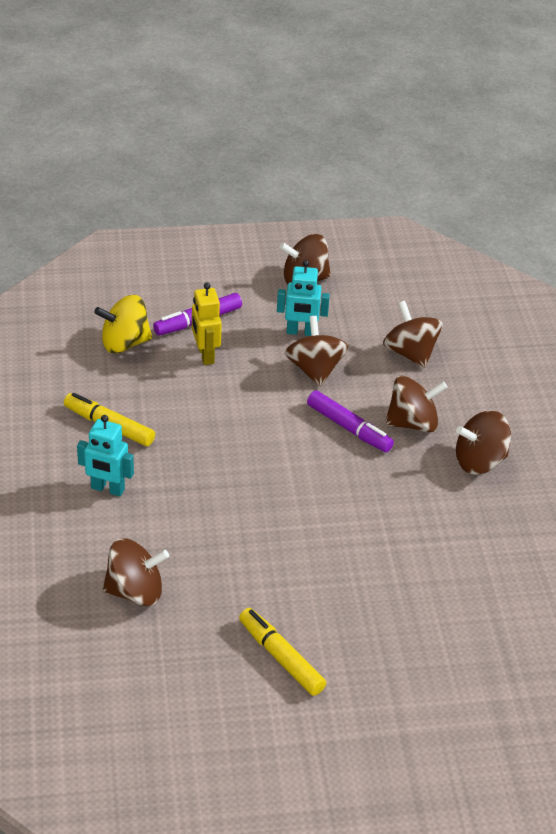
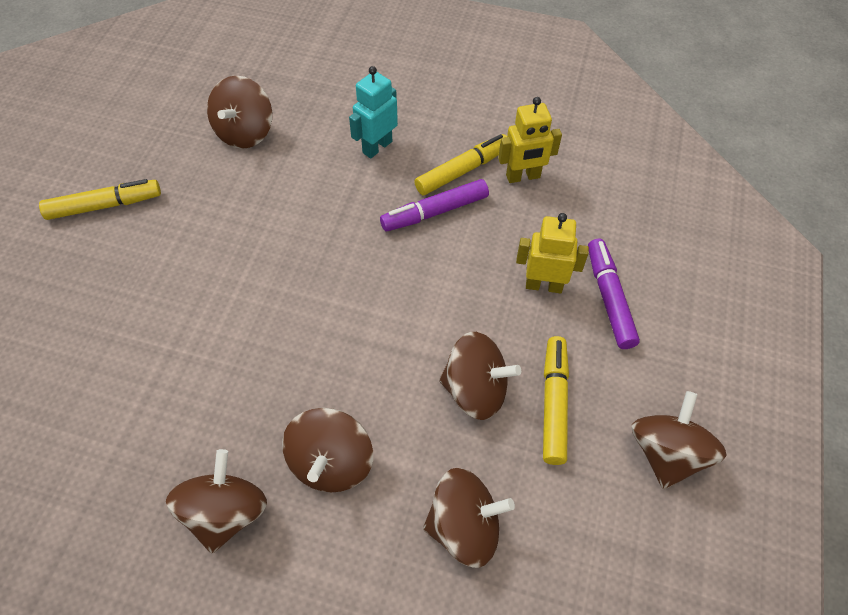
camera: 115 degrees right, 15 degrees up
yellow spinning top [94,295,152,353] -> none
turquoise robot [277,260,330,336] -> yellow marker [543,336,569,465]
purple marker [307,391,394,452] -> purple marker moved to [380,179,489,232]
none -> yellow robot [498,97,562,183]

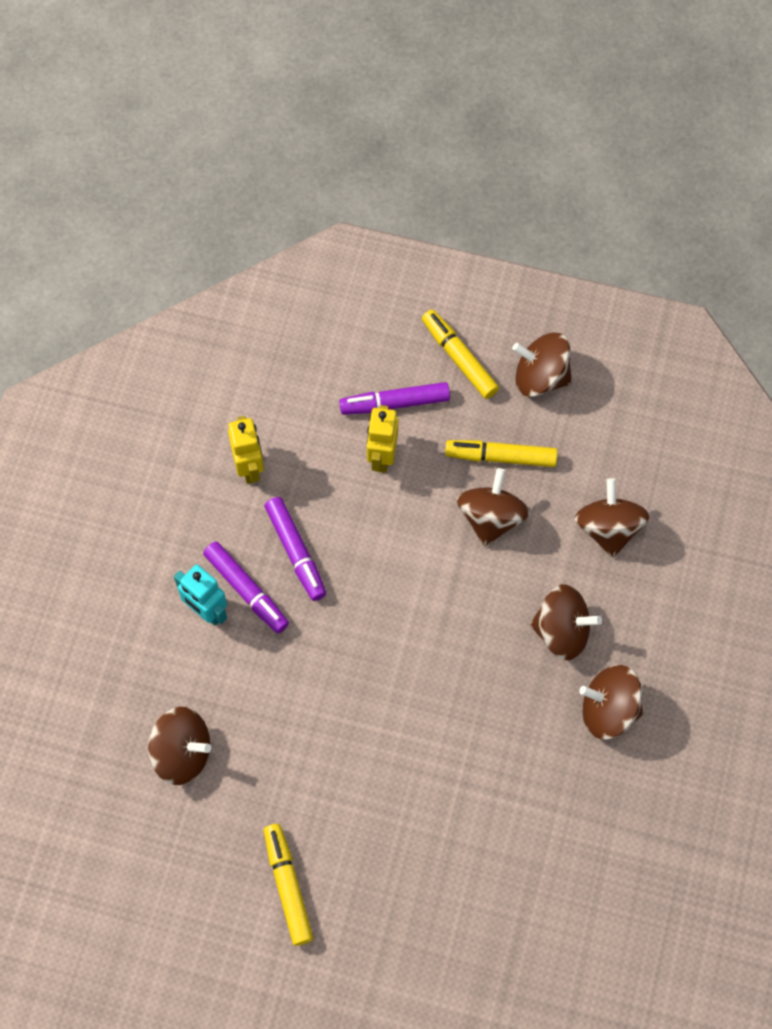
camera: 90 degrees left, 10 degrees up
yellow marker [414,134,507,196] -> yellow marker moved to [422,310,499,399]
none -> purple marker [203,541,289,633]

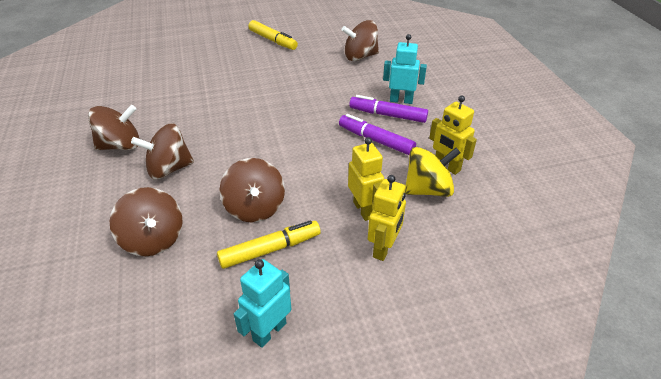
camera: 150 degrees right, 25 degrees down
purple marker [339,382,450,415] -> yellow robot [368,175,406,261]
yellow marker [422,310,499,399] -> none
brown spinning top [512,332,572,397] -> turquoise robot [234,259,291,348]
none -> yellow spinning top [405,147,461,197]

